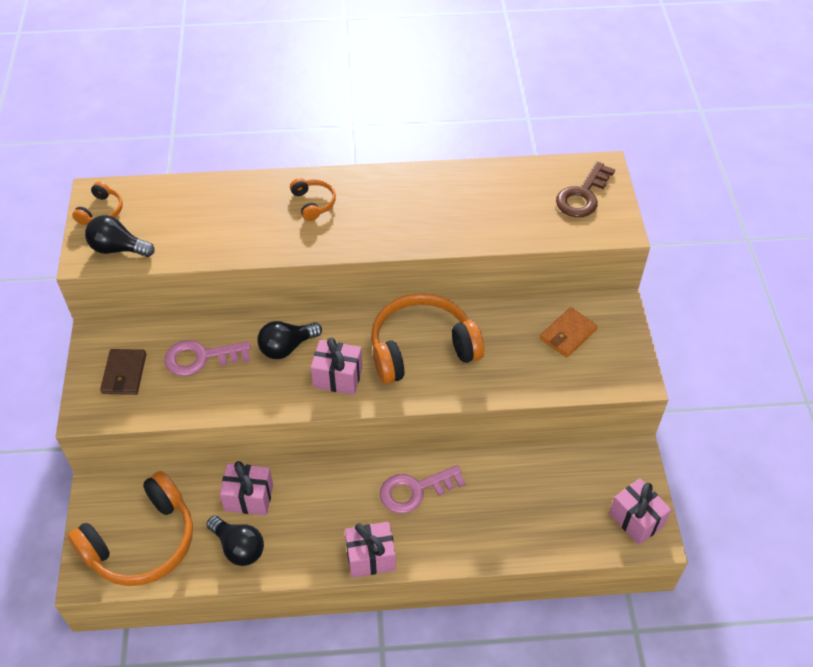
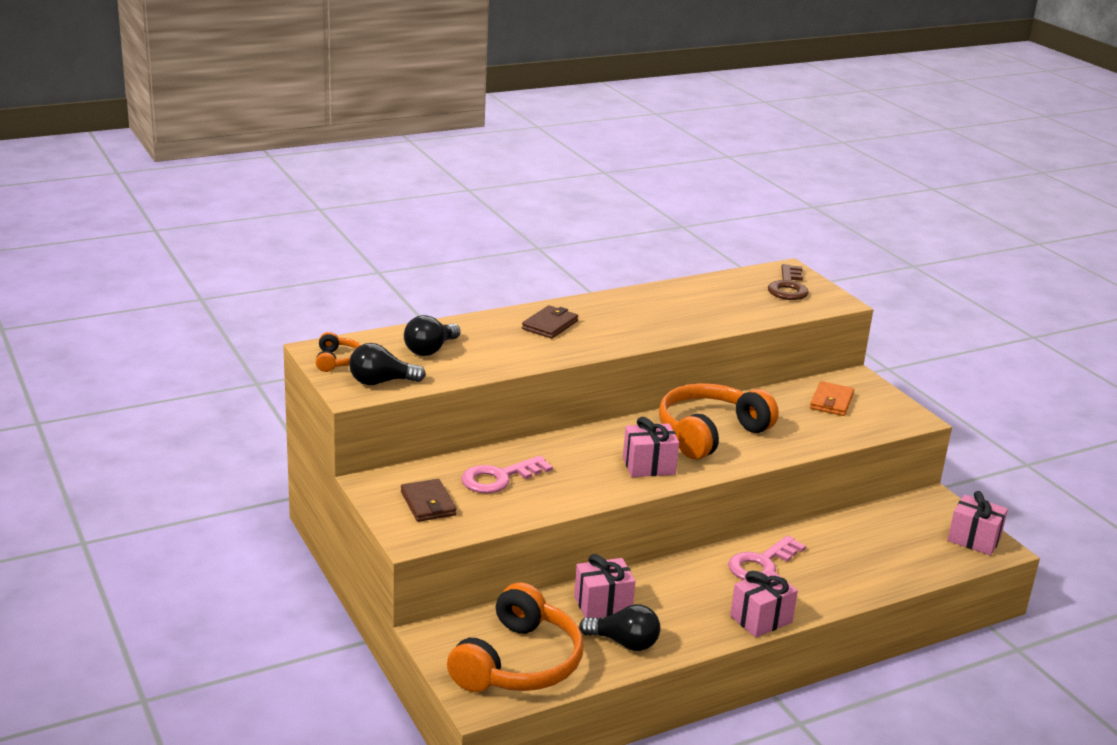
camera: 25 degrees left, 25 degrees down
black light bulb [257,321,322,359] -> black light bulb moved to [404,315,461,356]
orange headphones [290,178,336,221] -> brown wallet [522,305,578,339]

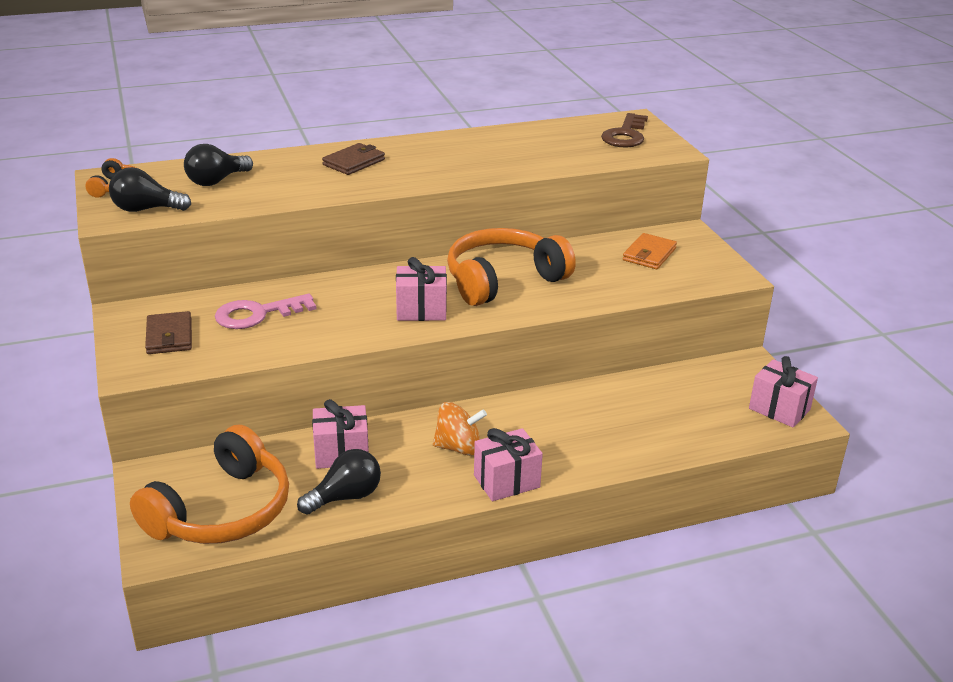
camera: 10 degrees right, 5 degrees up
black light bulb [579,604,660,651] -> black light bulb turned 60 degrees counterclockwise [297,449,381,515]
pink key [728,535,806,580] -> none
none -> orange spinning top [433,402,487,456]

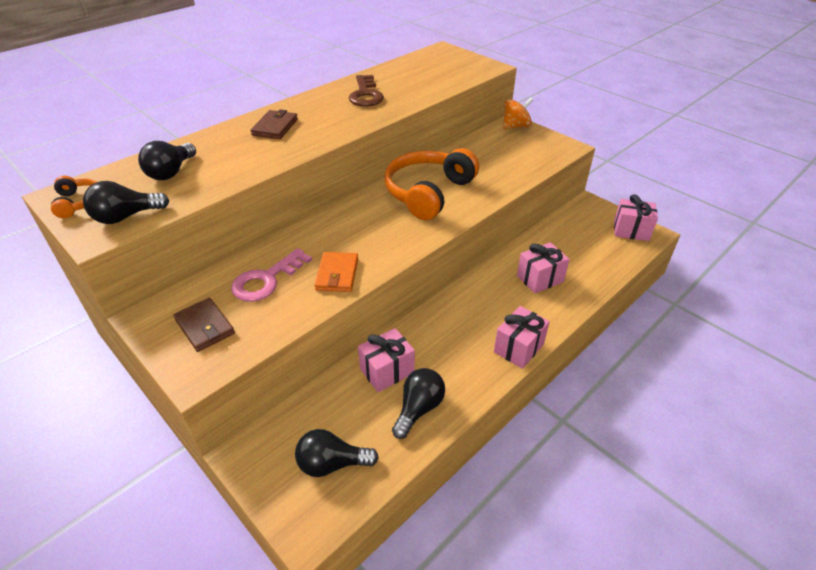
camera: 25 degrees left, 10 degrees up
orange headphones [130,425,289,544] -> black light bulb [295,429,379,477]
pink gift [396,257,447,321] -> pink gift moved to [517,242,570,294]
orange spinning top [433,402,487,456] -> orange spinning top moved to [503,97,533,129]
brown key [601,113,648,148] -> brown key moved to [349,75,384,107]
orange wallet [623,233,677,269] -> orange wallet moved to [314,252,358,292]

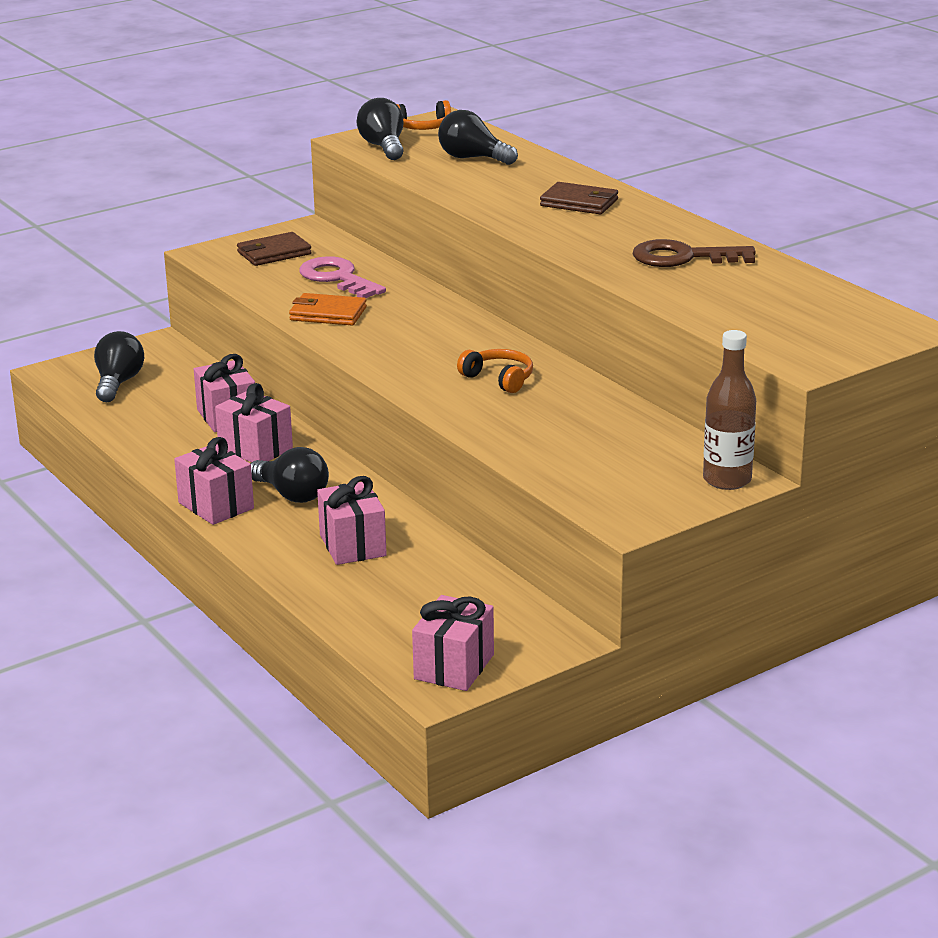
camera: 100 degrees right, 15 degrees down
orange headphones [384,148,479,220] -> orange headphones [457,349,533,393], size x0.46
black light bulb [392,368,445,439] -> black light bulb moved to [251,447,329,503]
orange spinning top [503,97,533,129] -> brown bottle [703,330,756,490]
none -> pink gift [215,383,293,463]

